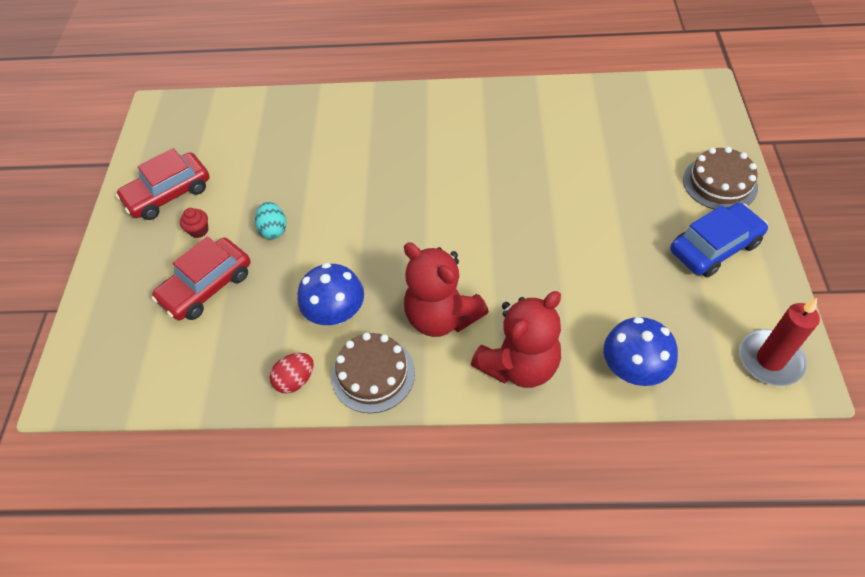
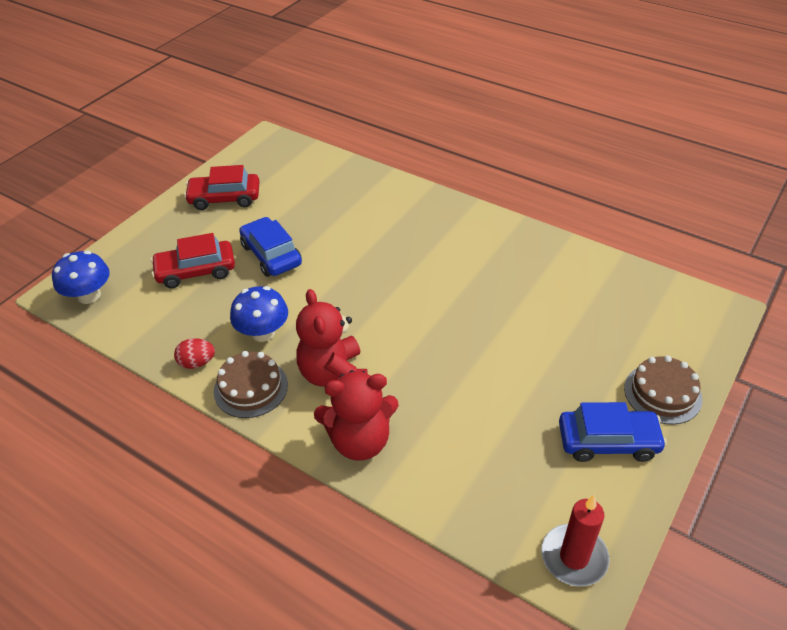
camera: 30 degrees right, 10 degrees down
red cupcake [180,208,208,238] -> none
turquoise egg [255,202,286,239] -> blue car [239,217,302,277]
blue mushroom [604,317,678,386] -> blue mushroom moved to [52,251,110,304]

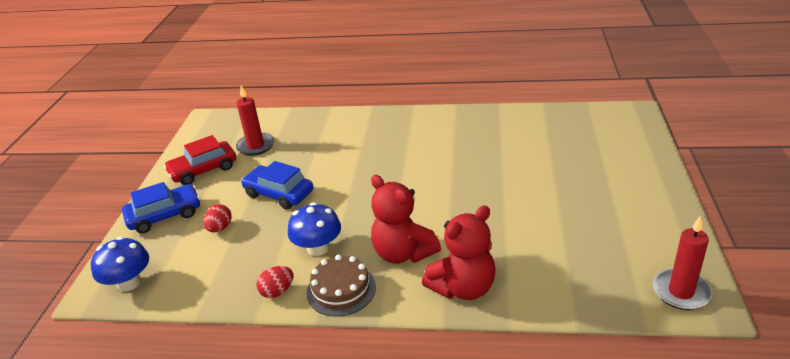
camera: 25 degrees left, 10 degrees down
red car [151,233,235,288] -> red egg [203,204,232,232]
blue car [559,402,667,462] -> blue car moved to [122,182,200,233]
brown cake [624,355,702,425] -> none
none -> red candle [236,86,274,156]

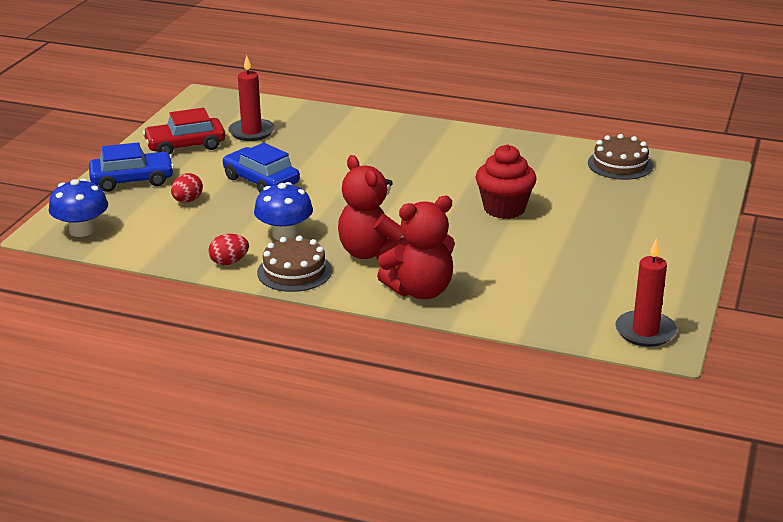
camera: 10 degrees right, 5 degrees down
none -> red cupcake [475,144,537,219]
none -> brown cake [588,134,653,180]

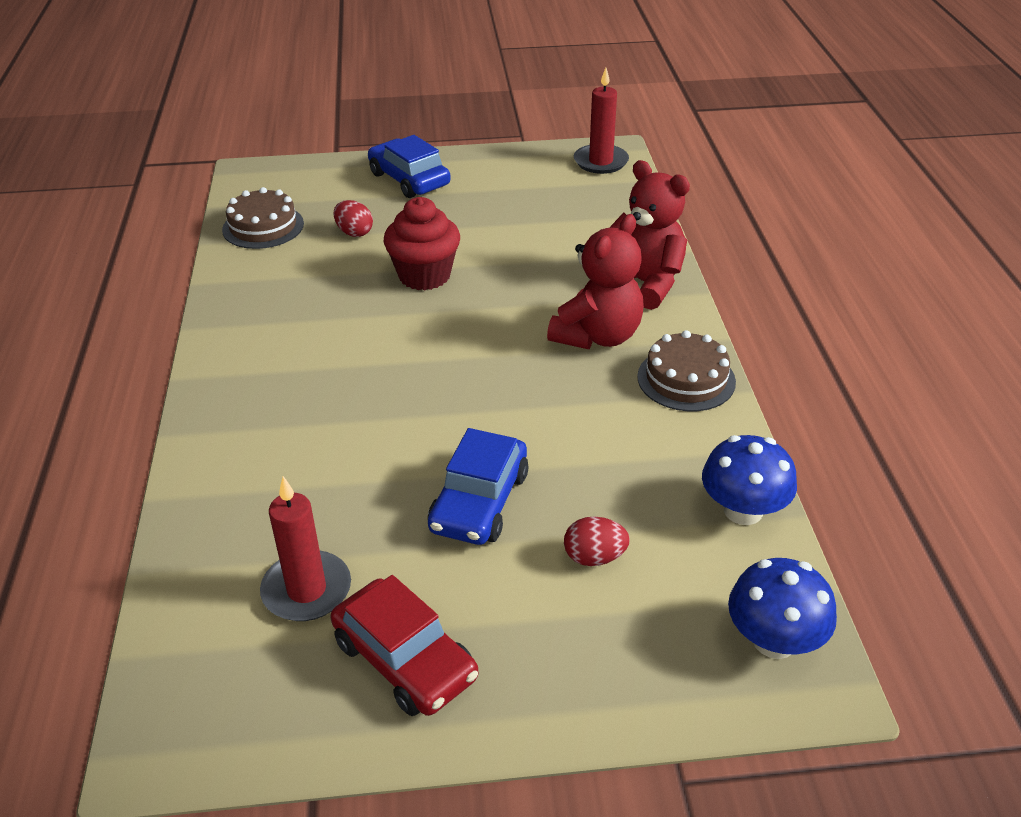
camera: 115 degrees left, 10 degrees up
blue car [89,142,174,192] -> blue car moved to [368,135,451,198]
red egg [208,234,249,265] -> red egg moved to [333,200,373,237]
blue mushroom [254,182,313,240] -> blue mushroom moved to [702,435,797,525]

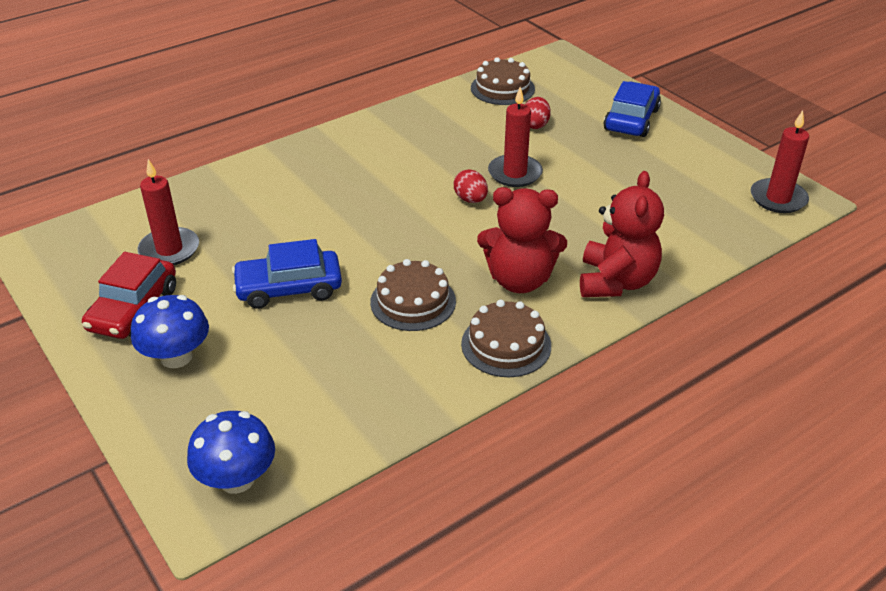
camera: 60 degrees right, 0 degrees up
red cupcake [384,197,460,290] -> red candle [488,87,543,187]
red egg [564,517,630,566] -> red egg moved to [454,169,488,203]
blue mushroom [702,435,797,525] -> blue mushroom moved to [131,295,209,368]
none -> brown cake [370,259,456,331]

